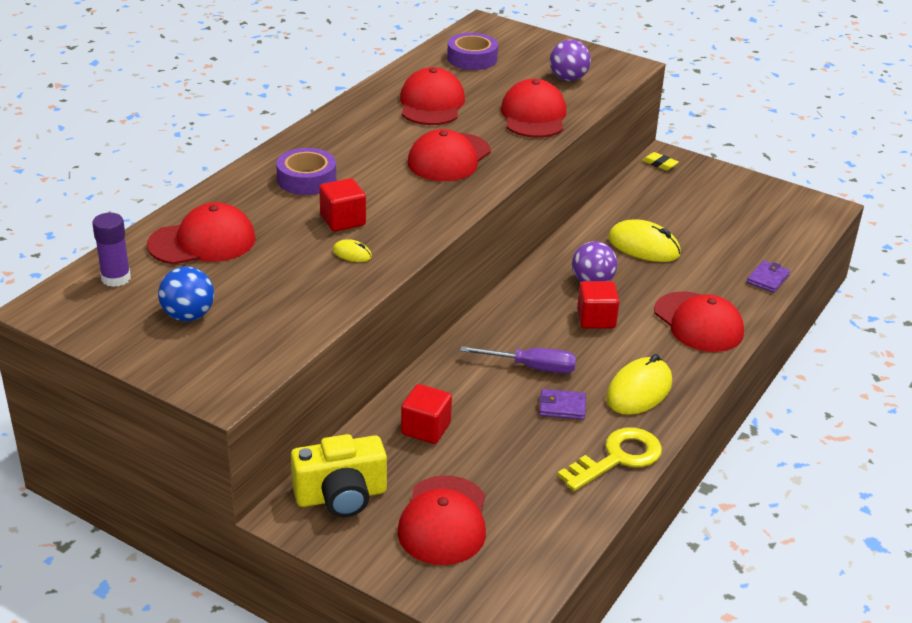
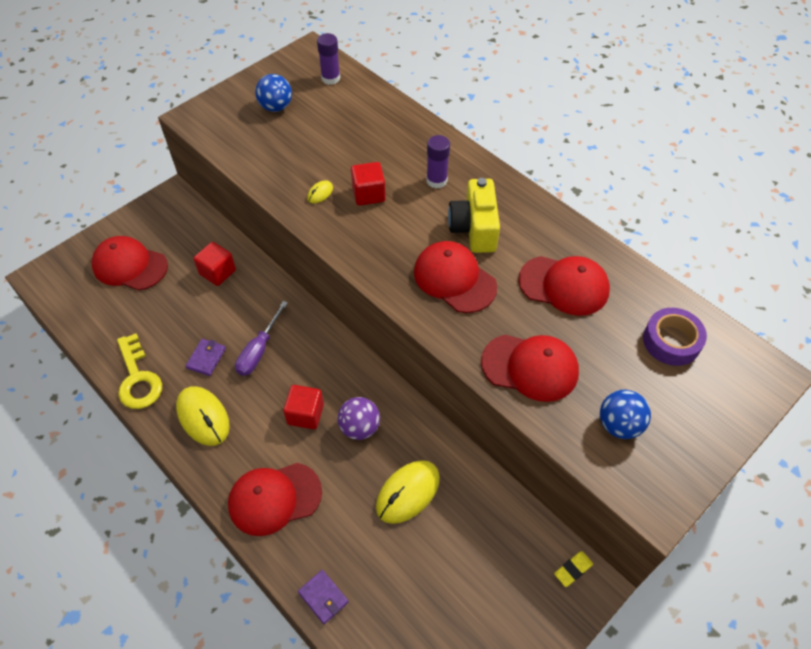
camera: 105 degrees right, 20 degrees up
red cap [147,202,256,264] -> none
purple tape [276,148,336,195] -> purple glue stick [426,135,450,188]
yellow camera [291,434,387,517] -> yellow camera moved to [448,178,500,253]
purple ball [550,39,591,81] -> blue ball [600,390,651,439]

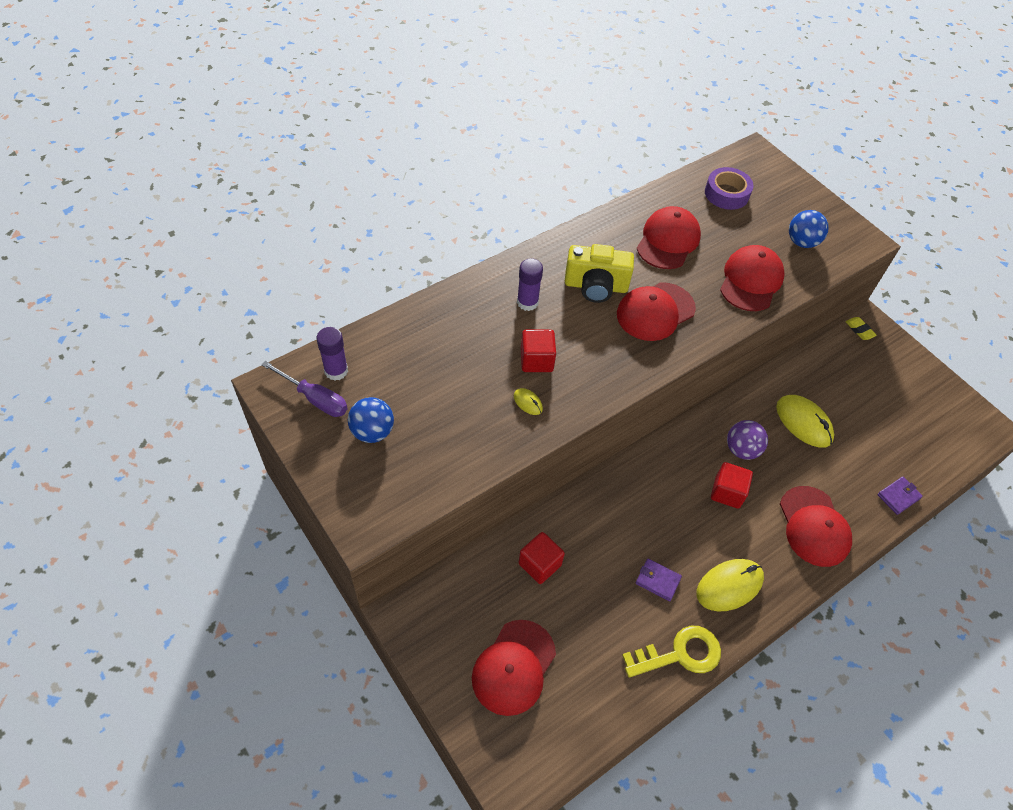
camera: 85 degrees left, 0 degrees up
purple screwdriver [235,301,288,376] -> purple screwdriver moved to [262,361,348,417]

